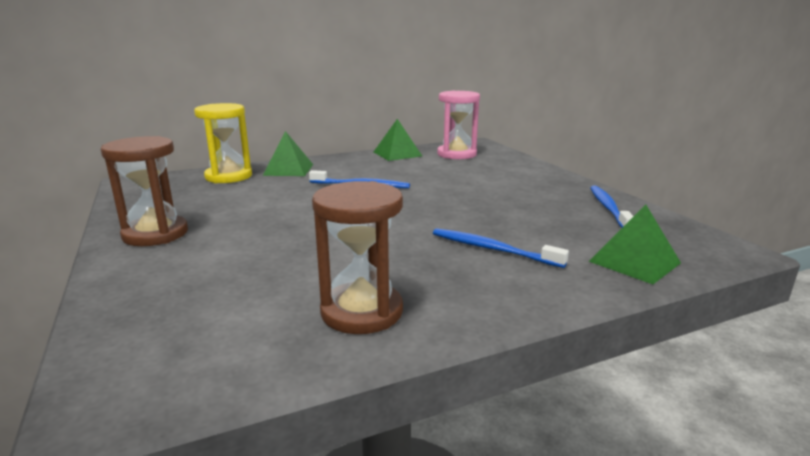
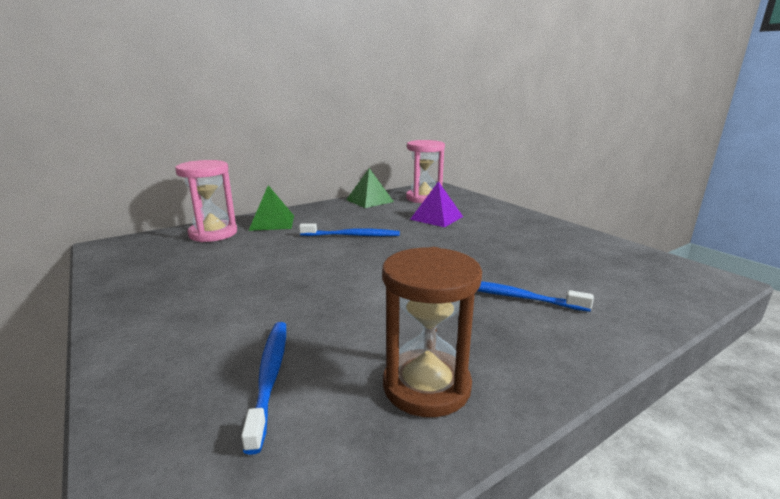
camera: 10 degrees left, 0 degrees up
brown hourglass [101,136,188,246] -> none
yellow hourglass [194,103,252,183] -> pink hourglass [175,160,237,242]
green pyramid [589,204,681,284] -> none
blue toothbrush [590,186,633,228] -> blue toothbrush moved to [241,322,286,455]
none -> purple pyramid [410,181,463,227]

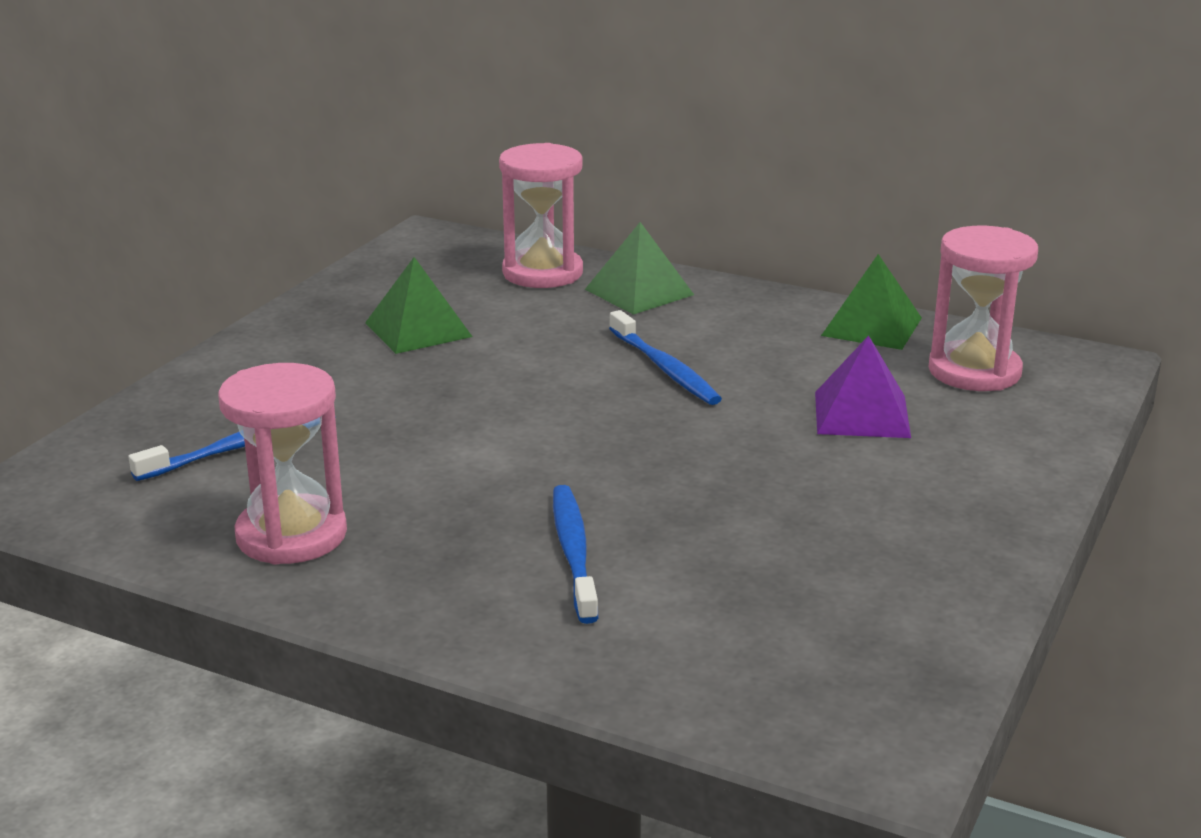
camera: 60 degrees right, 5 degrees up
brown hourglass [382,247,482,417] -> pink hourglass [218,363,347,565]
none -> green pyramid [365,257,473,354]

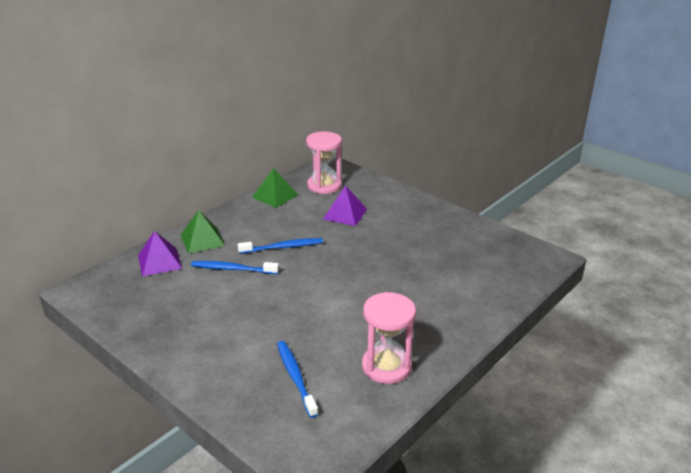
camera: 75 degrees left, 5 degrees up
green pyramid [365,257,473,354] -> none
pink hourglass [499,143,583,288] -> purple pyramid [138,231,182,277]
blue toothbrush [553,485,599,624] -> blue toothbrush moved to [191,261,279,274]

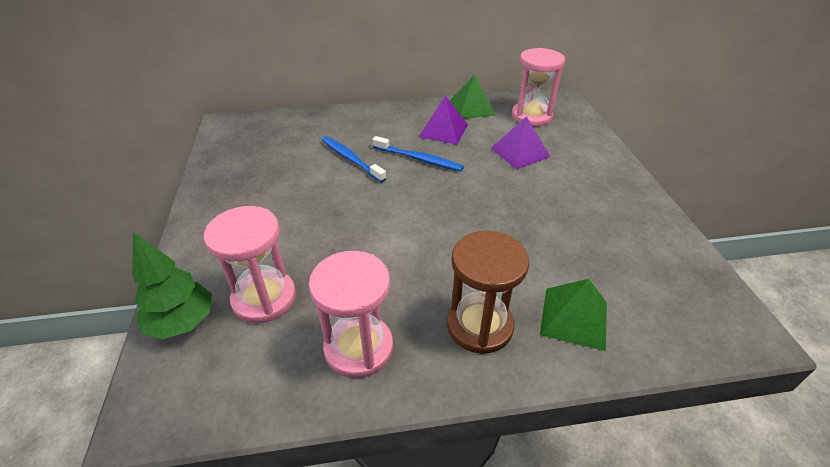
camera: 40 degrees right, 10 degrees up
purple pyramid [138,231,182,277] -> purple pyramid moved to [419,96,468,144]
green pyramid [181,210,225,254] -> green pyramid moved to [540,279,607,351]
blue toothbrush [277,341,318,418] -> pink hourglass [204,206,296,323]
none -> green tree [132,232,212,339]
none -> brown hourglass [447,231,529,354]

